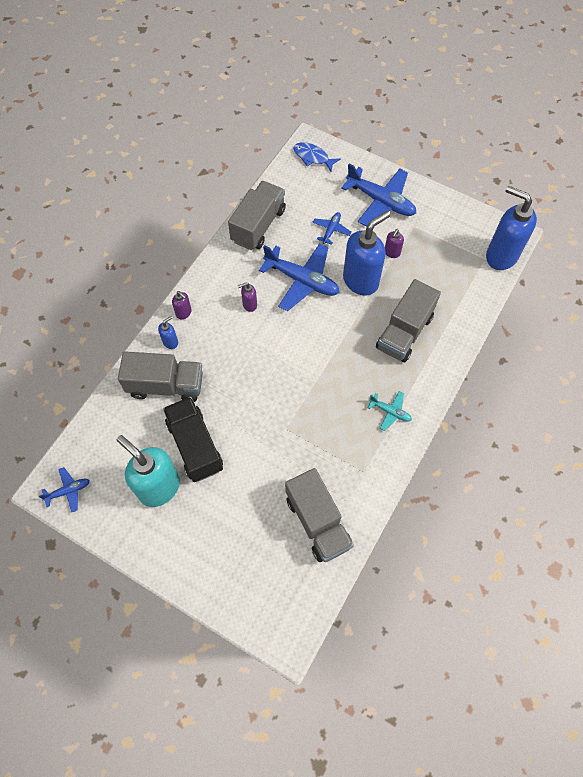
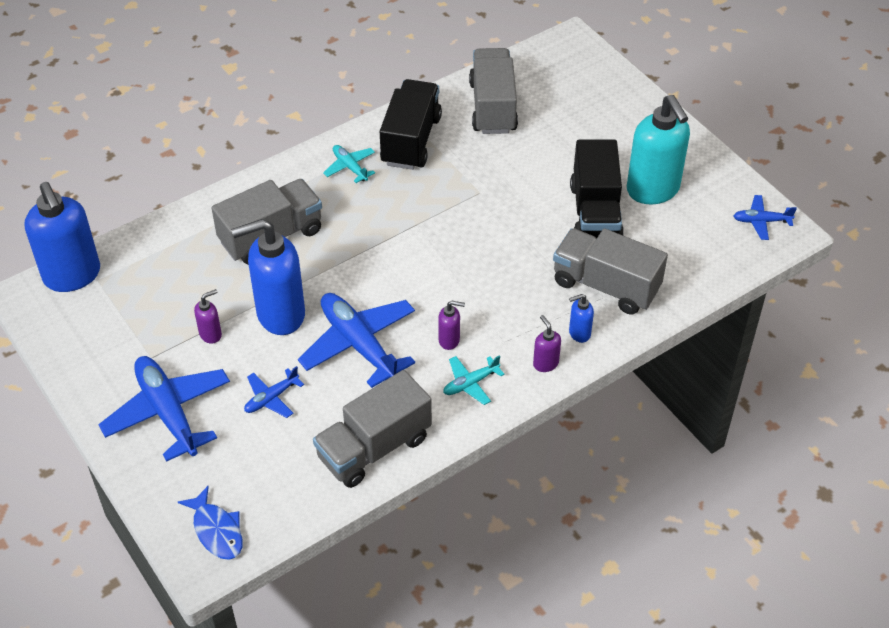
camera: 155 degrees left, 15 degrees down
none -> black truck [380,79,442,170]
none -> turquoise plane [443,355,504,405]

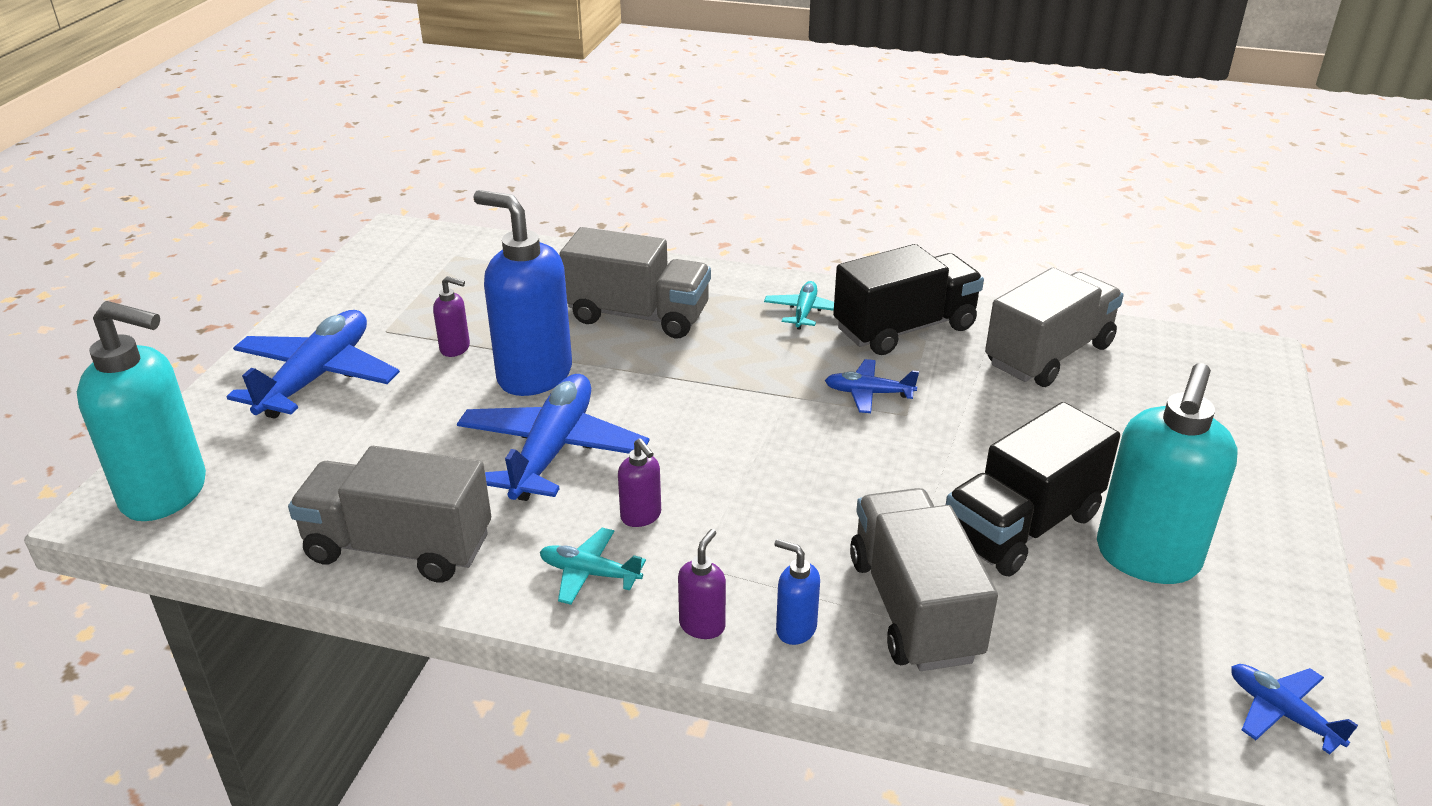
camera: 50 degrees right, 15 degrees down
blue soap dispenser [24,182,100,292] -> none
blue fish [178,486,243,560] -> turquoise soap dispenser [77,301,206,521]
blue plane [244,366,304,418] -> blue plane moved to [825,359,919,413]

